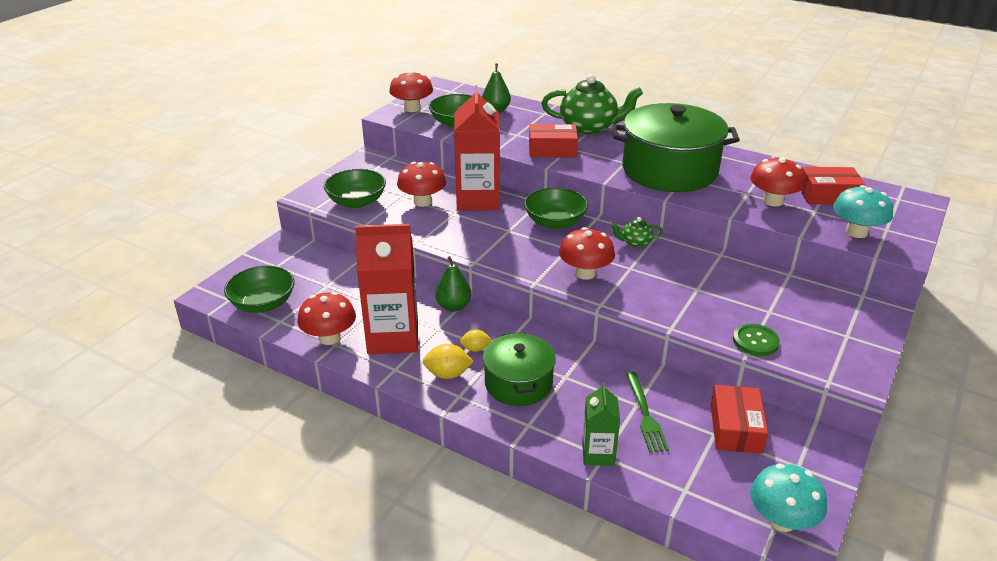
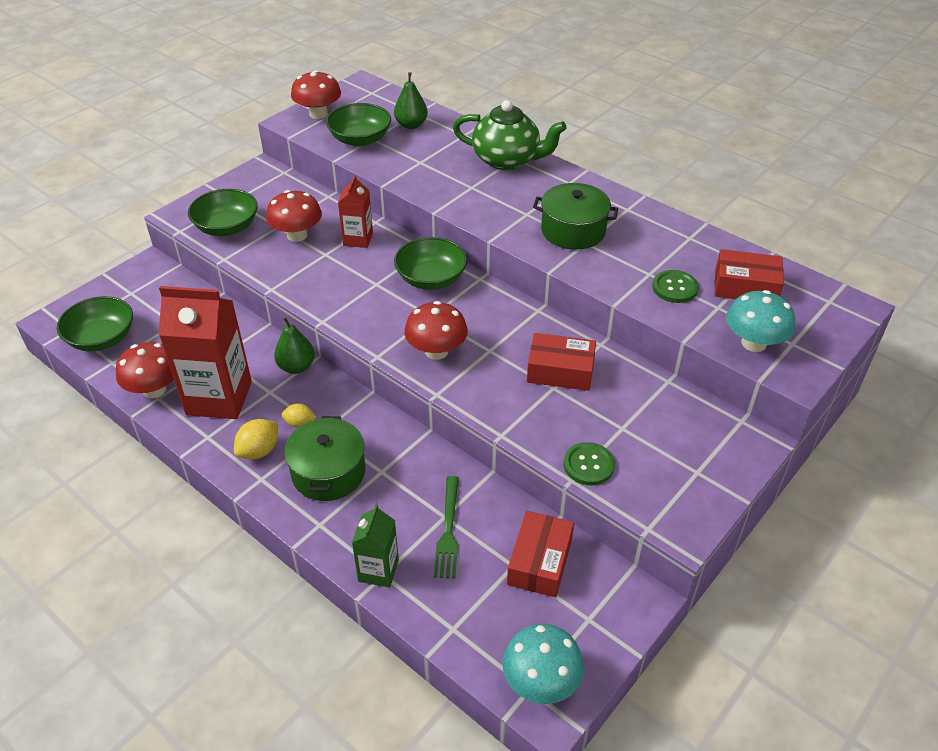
camera: 10 degrees right, 10 degrees up
yellow lemon [423,344,474,379] -> yellow lemon turned 60 degrees counterclockwise [234,419,278,459]
red carton [454,85,500,211] -> red carton [338,175,373,248], size x0.53
red box [529,124,578,157] -> red box moved to [527,333,596,391]
green teapot [611,217,663,248] -> none
green pot [612,103,740,192] -> green pot [533,183,618,250], size x0.58
red mushroom [750,157,806,206] -> green button [652,270,699,303]

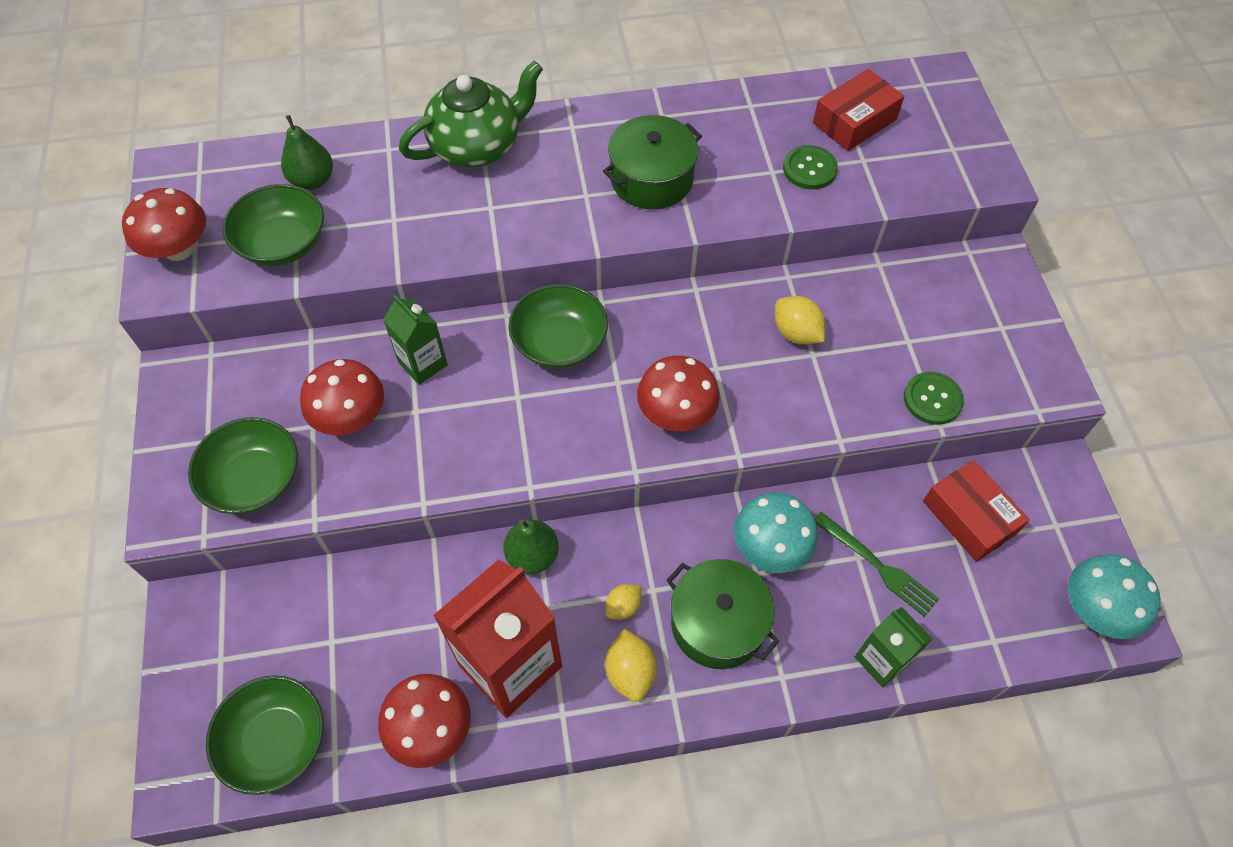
camera: 50 degrees left, 15 degrees up
red carton [338,175,373,248] -> green carton [383,295,448,385]
red box [527,333,596,391] -> yellow lemon [775,296,825,345]
turquoise mushroom [726,290,795,352] -> turquoise mushroom moved to [734,492,818,573]

